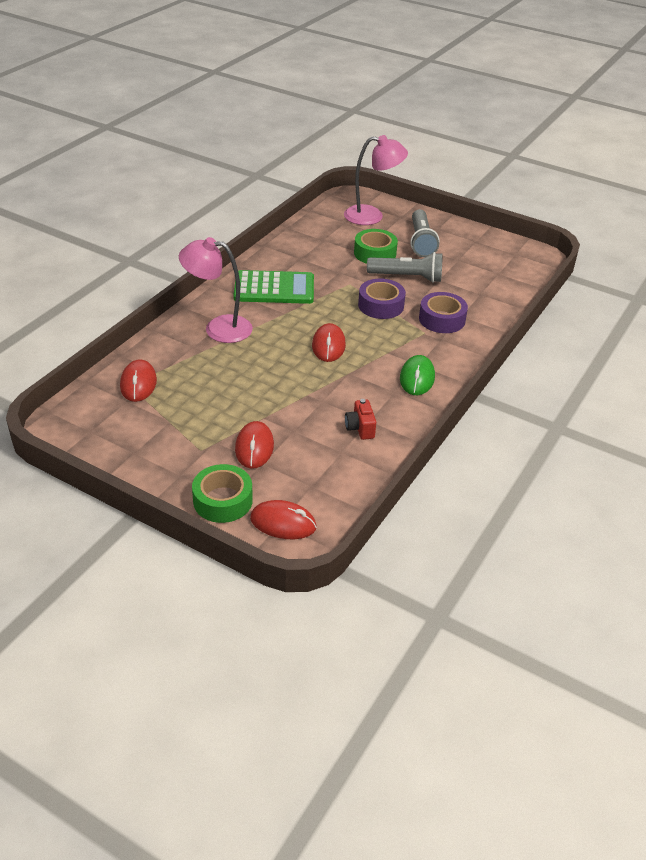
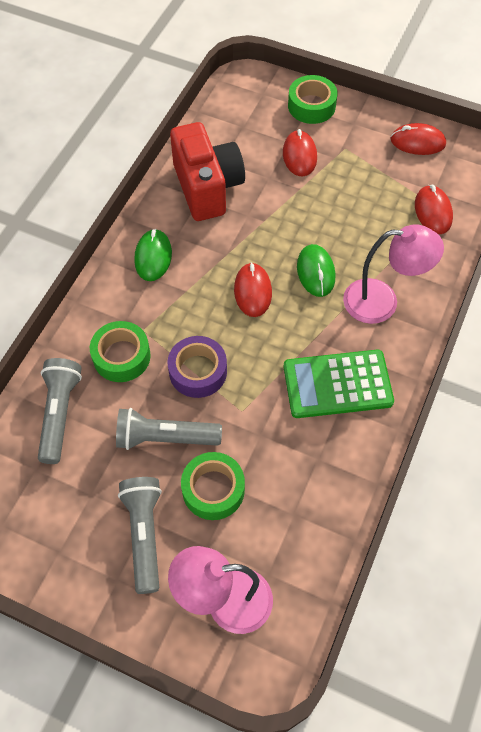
camera: 175 degrees right, 20 degrees up
red mouse [250,500,316,539] -> red mouse moved to [391,123,446,155]
red camera [345,399,376,440] -> red camera [170,122,245,221], size x2.39
purple tape [419,292,468,333] -> green tape [90,321,151,382]
none -> grey flashlight [38,358,82,464]
none -> green mouse [297,244,335,297]

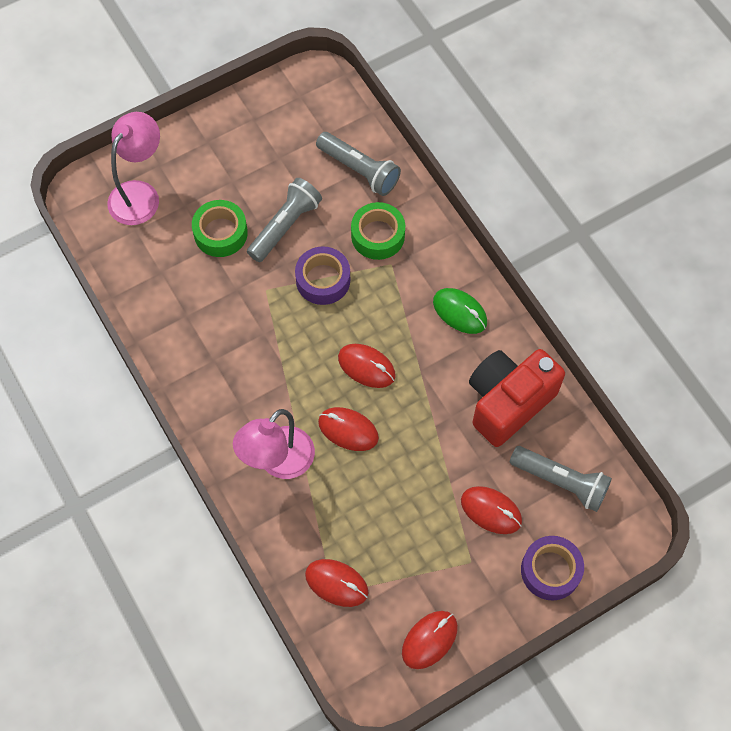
camera: 125 degrees right, 5 degrees up
grey flashlight [118,477,162,594] -> grey flashlight moved to [510,446,612,512]
red camera [170,122,245,221] -> red camera turned 120 degrees clockwise [469,349,565,447]
green calculator [284,350,394,418] -> none
green tape [288,75,337,124] -> purple tape [521,536,584,601]
green mouse [297,244,335,297] -> red mouse [318,407,379,451]

